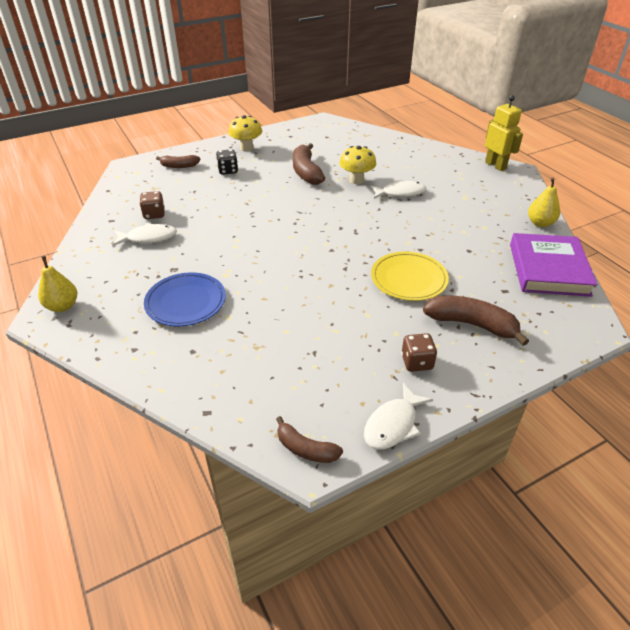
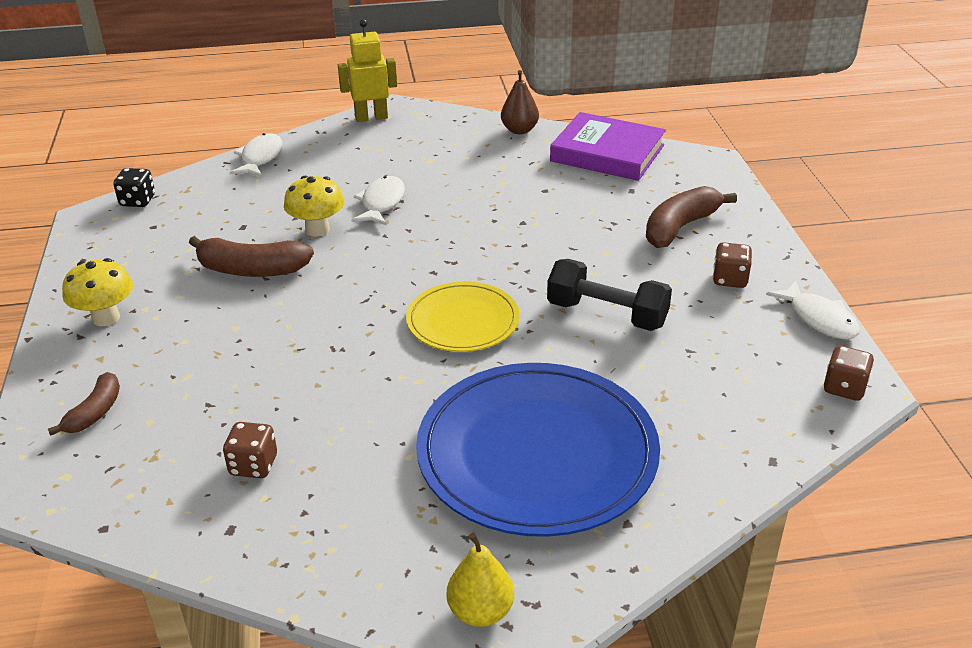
camera: 70 degrees left, 5 degrees down
white fish [112,223,177,247] -> white fish moved to [229,133,282,177]
blue plate [144,272,226,326] -> blue plate [416,363,660,537], size x1.83
black dice [216,149,238,175] -> black dice moved to [113,168,155,207]
brown banana [276,416,343,463] -> brown dice [824,346,874,401]
yellow plate [371,252,449,301] -> yellow plate moved to [406,282,520,352]
yellow pear [528,178,560,227] -> brown pear [501,70,539,134]
none -> black dumbbell [547,259,672,331]

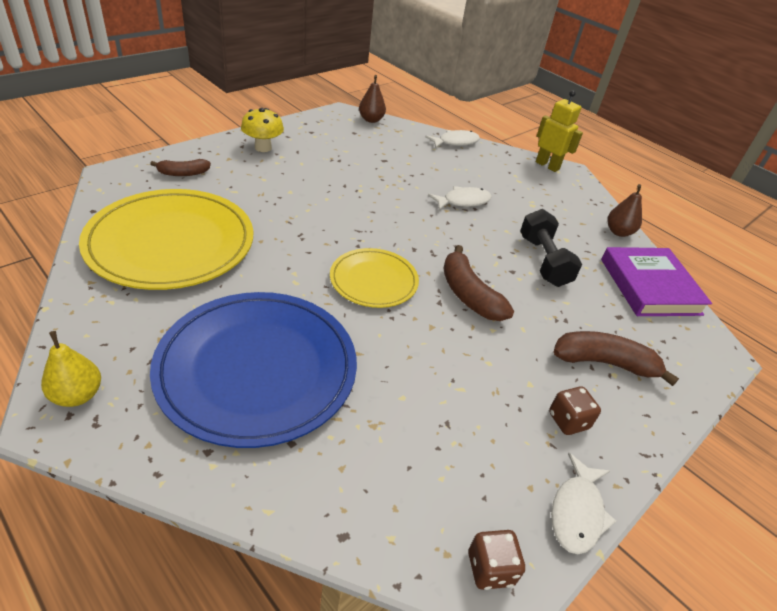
camera: 50 degrees right, 5 degrees up
black dice [113,168,155,207] -> brown pear [359,75,386,123]
brown banana [189,236,314,277] -> brown banana moved to [443,245,514,321]
brown dice [223,422,277,478] -> yellow plate [79,189,253,290]
yellow mushroom [284,176,345,237] -> none
black dumbbell [547,259,672,331] -> black dumbbell moved to [520,209,582,287]

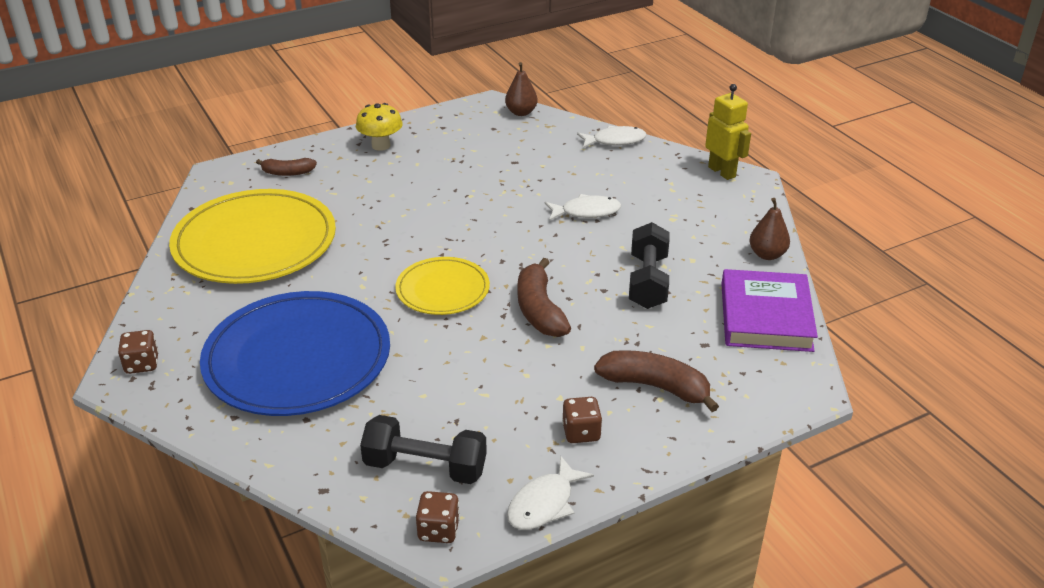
camera: 20 degrees right, 5 degrees down
yellow pear [41,331,101,407] -> brown dice [118,330,159,374]
none -> black dumbbell [360,415,487,484]

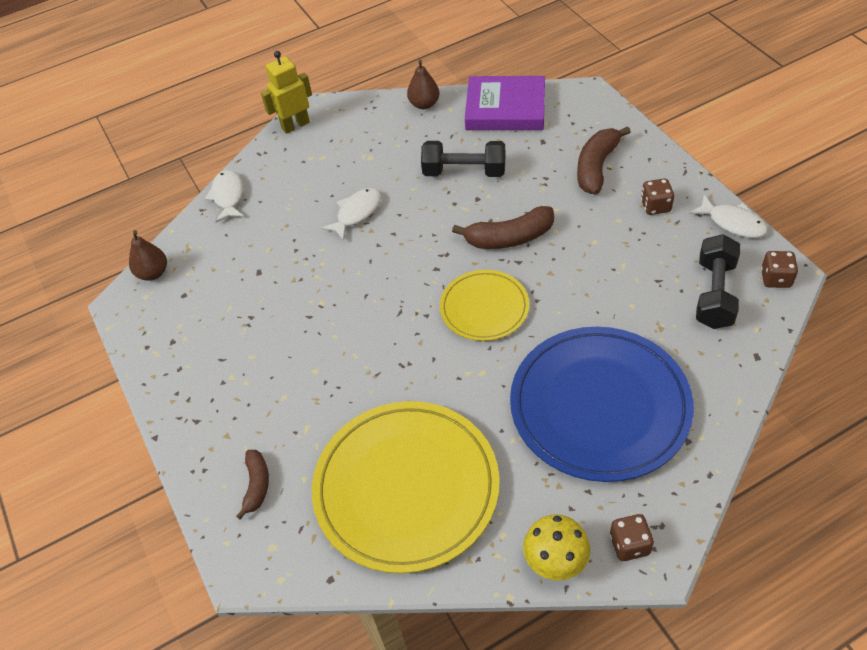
camera: 85 degrees left, 15 degrees up
yellow mushroom [356,103,403,151] -> yellow mushroom moved to [523,514,590,581]
white fish [545,194,621,221] -> white fish turned 45 degrees clockwise [321,188,381,241]

